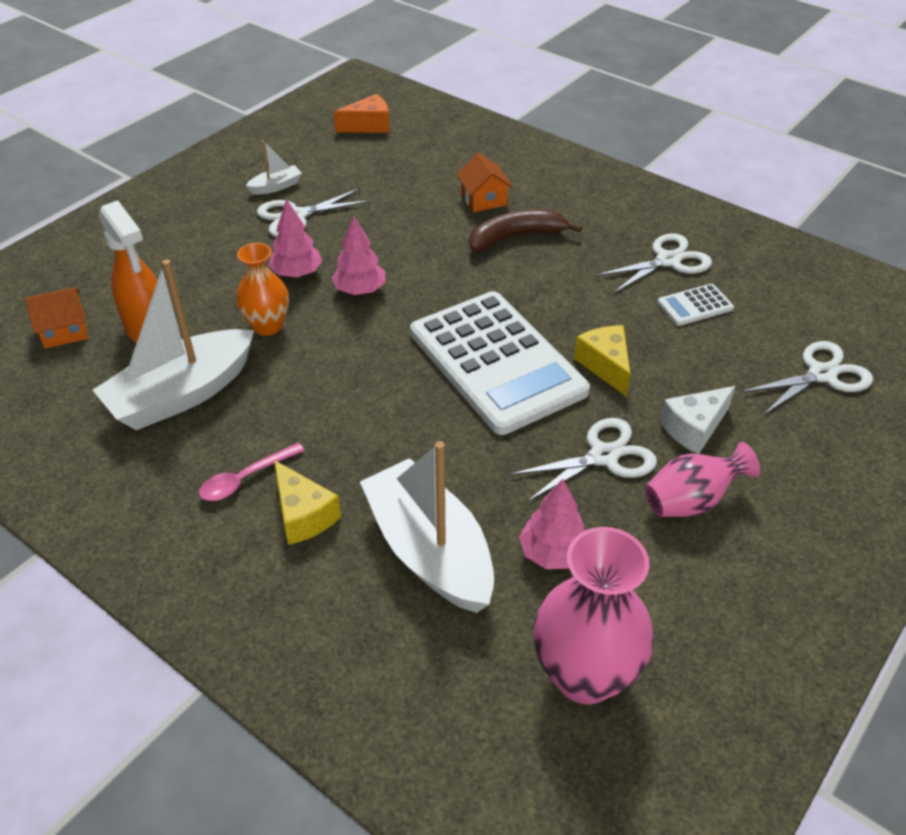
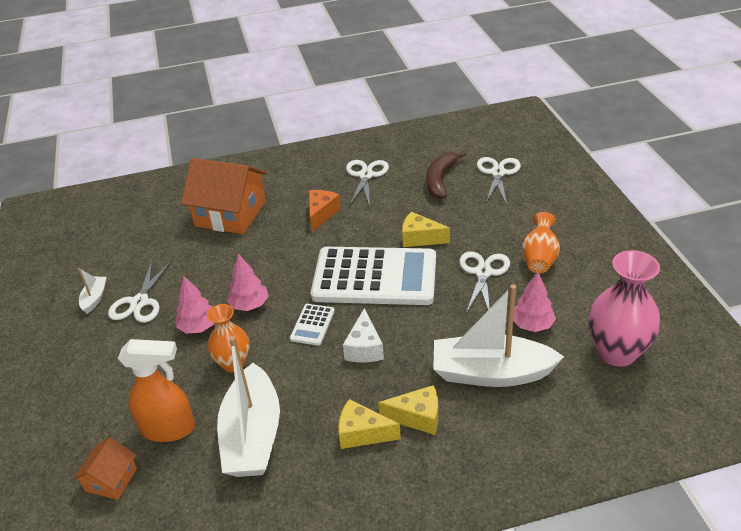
camera: 50 degrees left, 5 degrees down
pink spoon [199,443,305,501] -> yellow cheese [338,399,401,449]
orange cheese [334,94,390,133] -> orange cheese moved to [309,190,341,232]
orange house [456,153,513,212] -> orange house [181,158,267,234], size x2.02
brown banana [469,209,583,252] -> brown banana moved to [426,151,467,199]
pink vase [645,442,760,517] -> orange vase [522,212,560,274]
white calculator [657,284,734,326] -> white calculator moved to [290,304,335,346]
white cheese [660,386,735,454] -> white cheese moved to [343,308,384,362]

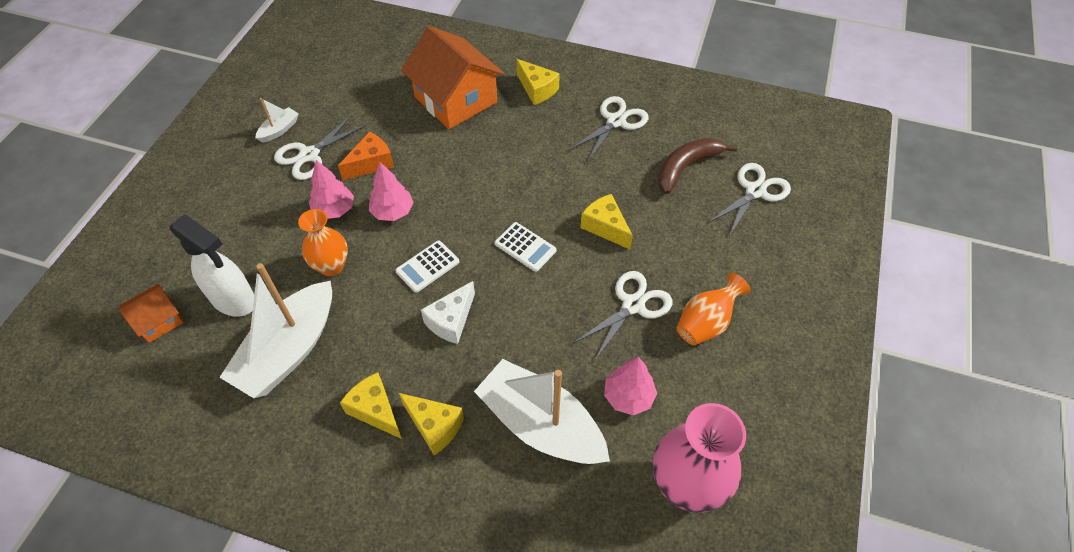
camera: 30 degrees right, 15 degrees up
orange spray bottle [118,339,195,442] -> white spray bottle [170,214,254,316]
orange cheese [309,190,341,232] -> orange cheese moved to [338,131,394,180]
white calculator [311,247,436,305] -> white calculator [494,222,557,272], size x0.40
none -> yellow cheese [516,59,560,105]

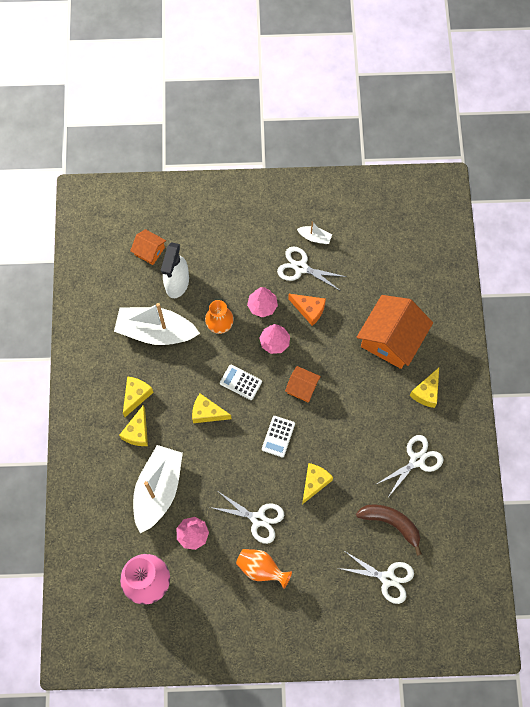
camera: 70 degrees right, 15 degrees up
white cheese [421,281,475,344] -> yellow cheese [192,394,232,423]
white scissors [569,96,649,161] -> white scissors turned 60 degrees counterclockwise [375,435,443,497]
none -> orange house [285,366,321,402]

